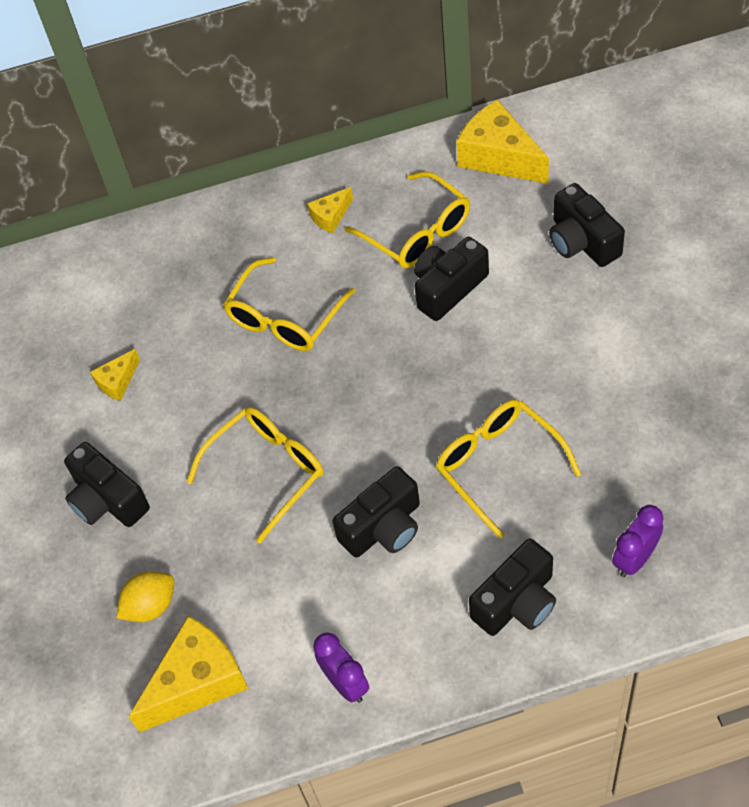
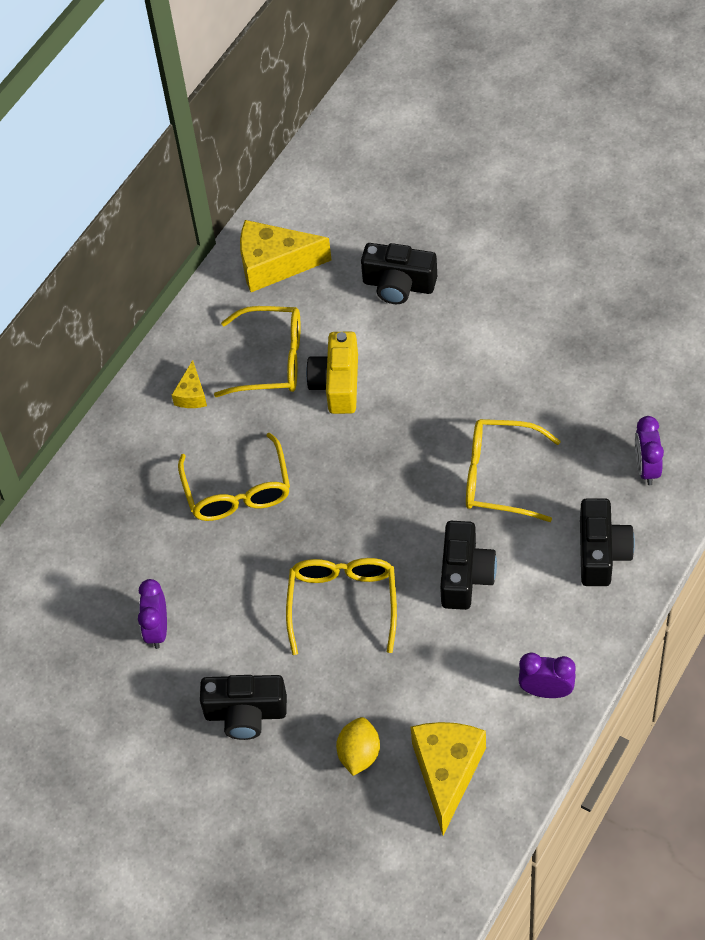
camera: 45 degrees left, 0 degrees up
yellow cheese [90,349,140,401] -> purple clock [138,579,167,649]
black camera [414,237,489,321] -> yellow camera [306,332,358,414]

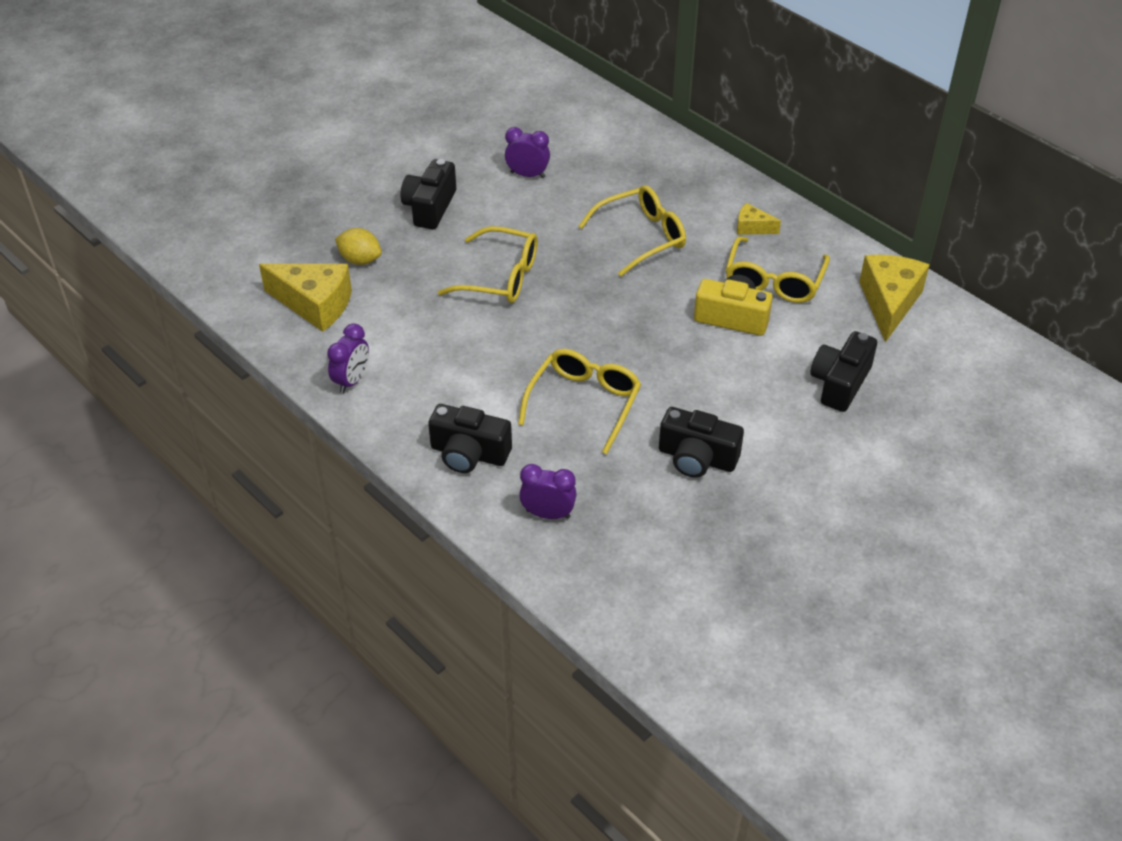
camera: 100 degrees right, 10 degrees down
yellow glasses [178,433,290,521] -> yellow glasses turned 150 degrees clockwise [578,185,686,277]
black camera [440,521,497,610] -> black camera moved to [659,407,744,478]

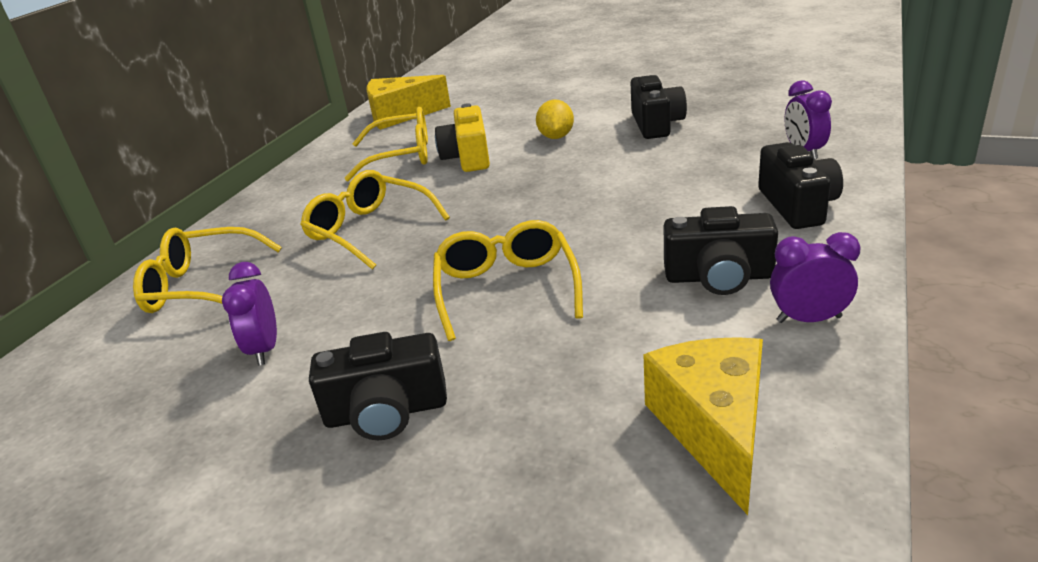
camera: 110 degrees left, 15 degrees down
yellow lemon [335,228,382,265] -> yellow lemon moved to [536,100,574,139]
yellow glasses [518,349,641,454] -> yellow glasses moved to [133,227,282,313]
yellow cheese [737,203,781,235] -> none
black camera [810,331,877,412] -> black camera moved to [664,206,778,295]

